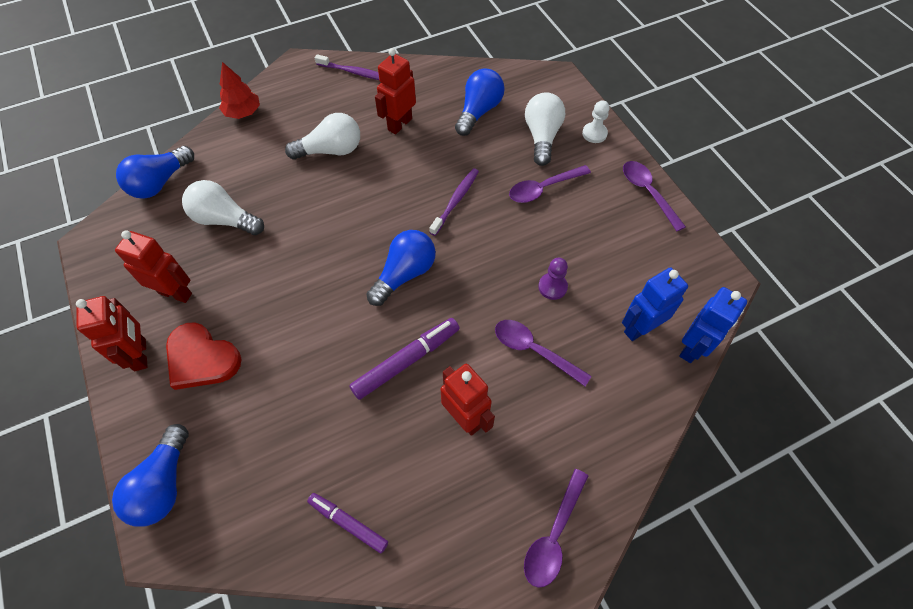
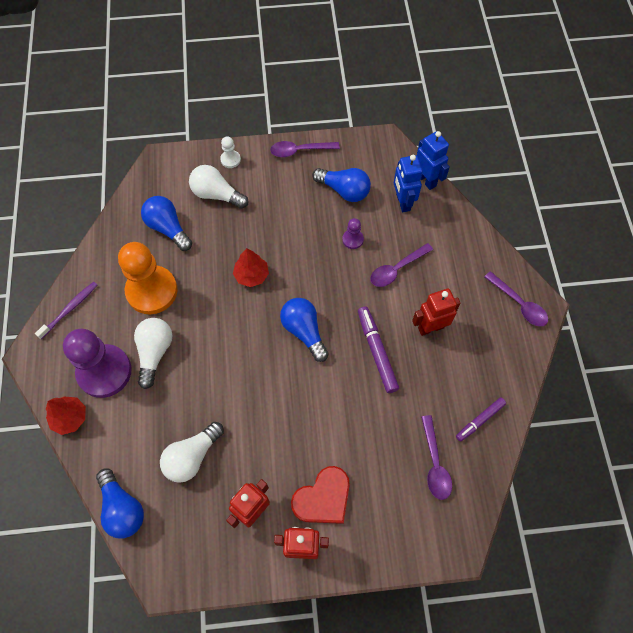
camera: 70 degrees left, 5 degrees up
blue light bulb [112,424,189,527] -> blue light bulb moved to [312,168,371,202]
red robot [375,48,416,134] -> orange pawn [118,242,178,314]
purple toothbrush [429,168,479,236] -> red tree [233,248,269,287]
purple spoon [509,165,591,203] -> purple spoon moved to [421,415,452,500]
none -> purple pawn [63,329,132,398]

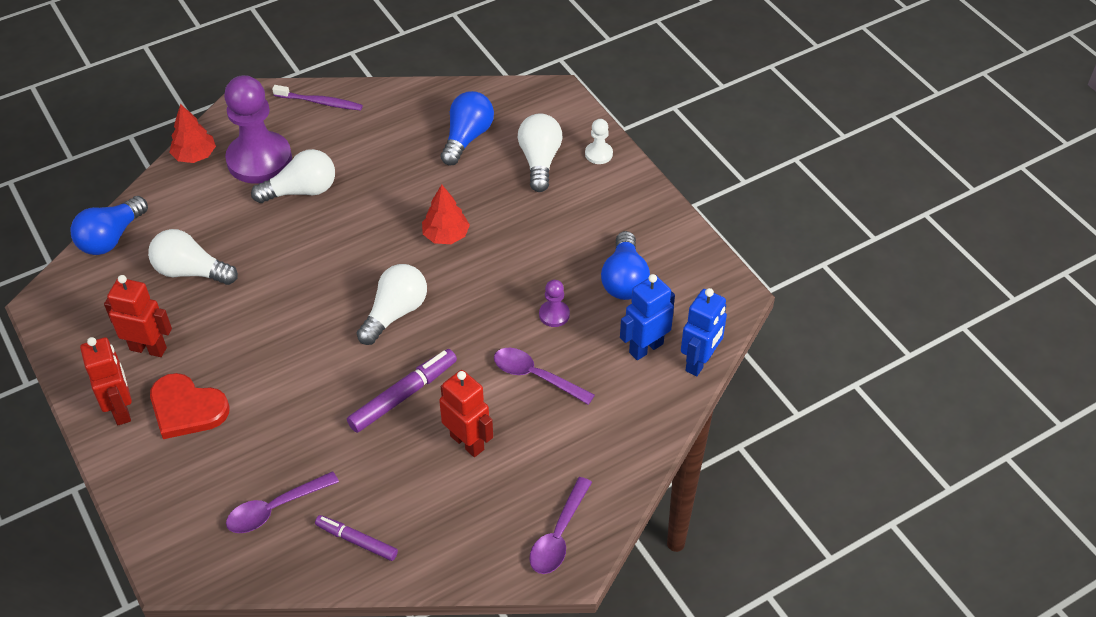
camera: 65 degrees right, 15 degrees down
orange pawn [118,242,178,314] -> none
purple spoon [270,141,340,157] -> none
blue light bulb [280,298,329,362] -> white light bulb [357,264,427,345]

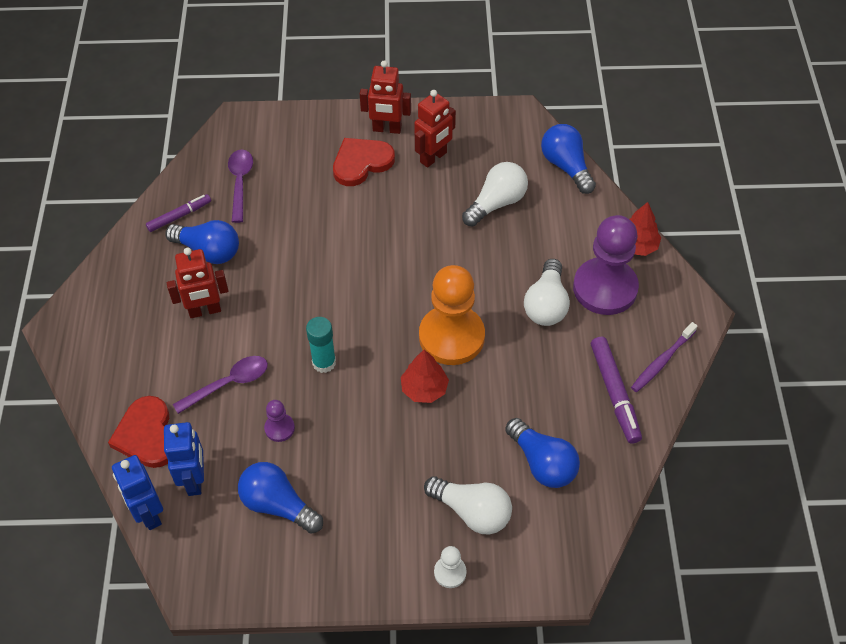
camera: 120 degrees right, 5 degrees up
purple marker [347,349,457,433] -> purple marker moved to [591,337,642,444]
white light bulb [357,264,427,345] -> none
purple spoon [529,477,592,574] -> none
none -> red heart [108,396,169,468]
none -> blue light bulb [165,220,239,264]
none -> turquoise glue stick [306,317,336,373]
none -> orange pawn [419,265,485,365]

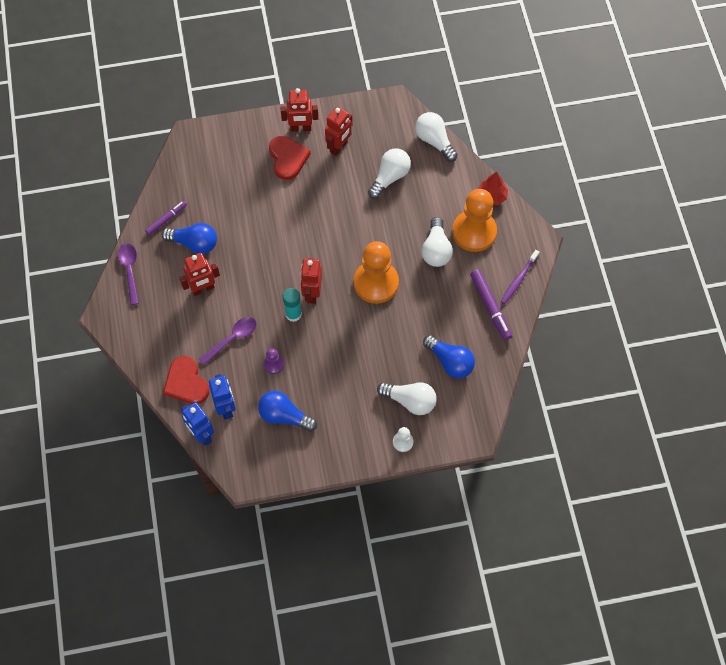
camera: 10 degrees left, 10 degrees up
purple spoon [228,149,253,223] -> purple spoon moved to [118,243,139,305]
red heart [333,138,395,186] -> red heart turned 120 degrees clockwise [269,136,311,180]
red tree [401,350,449,403] -> none
blue light bulb [541,124,596,194] -> white light bulb [415,112,458,162]
purple pawn [573,215,639,315] -> orange pawn [452,189,497,252]
none -> red robot [300,258,322,304]

